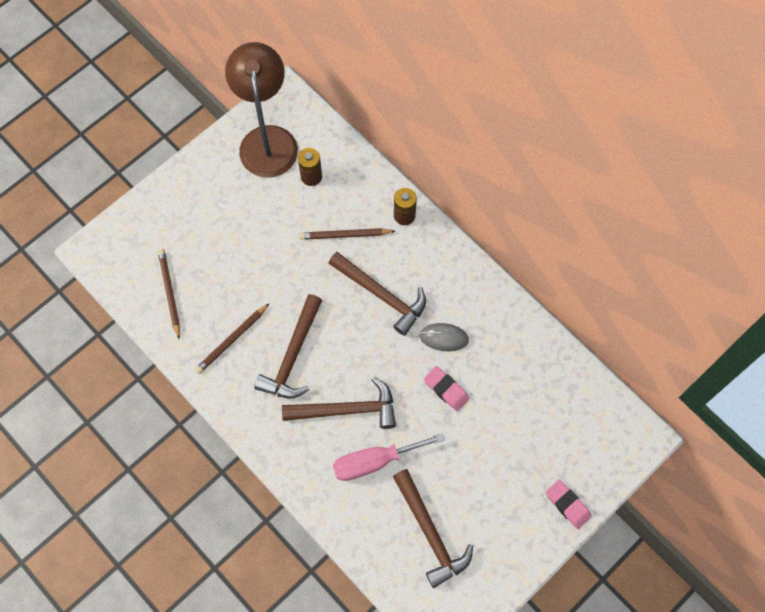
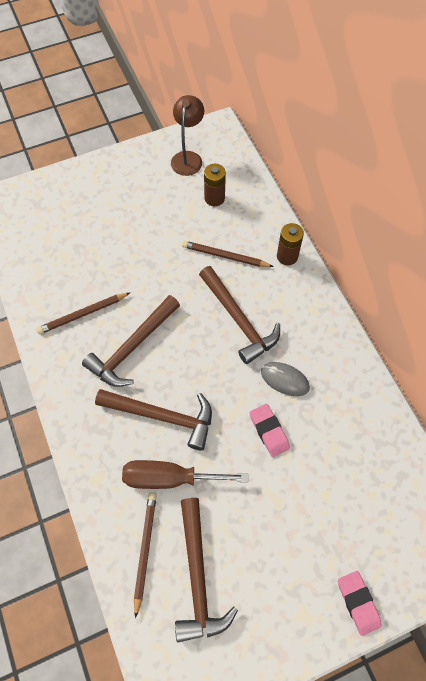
camera: 20 degrees right, 5 degrees down
brown pencil [158,249,180,339] -> brown pencil moved to [134,493,157,618]
brown lamp [225,42,298,178] -> brown lamp [171,95,204,176], size x0.58
pink screwdriver [333,433,445,481] -> brown screwdriver [122,460,248,489]

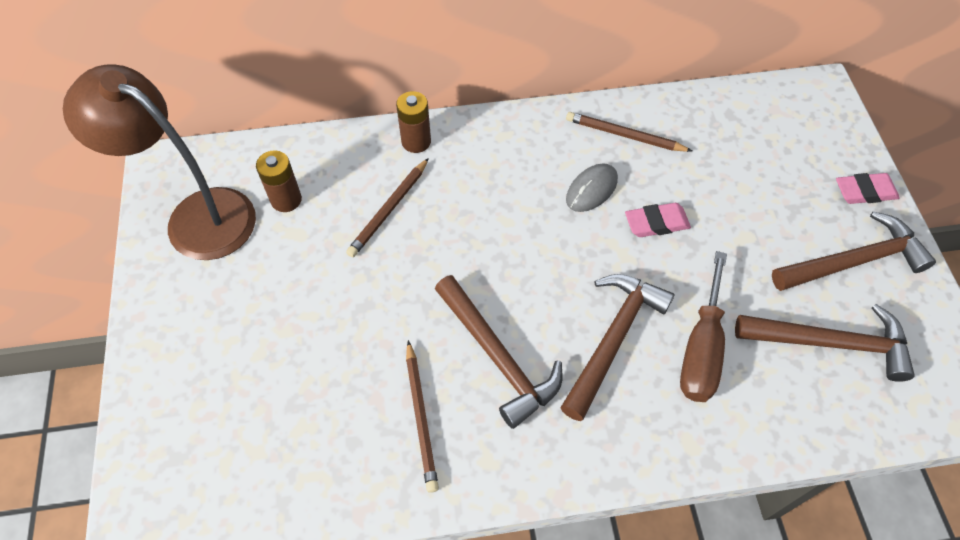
camera: 75 degrees left, 5 degrees down
brown pencil [134,493,157,618] -> brown pencil moved to [566,112,692,152]
brown lamp [171,95,204,176] -> brown lamp [63,64,256,260], size x1.73
brown hammer [199,266,280,364] -> brown hammer moved to [772,212,936,291]

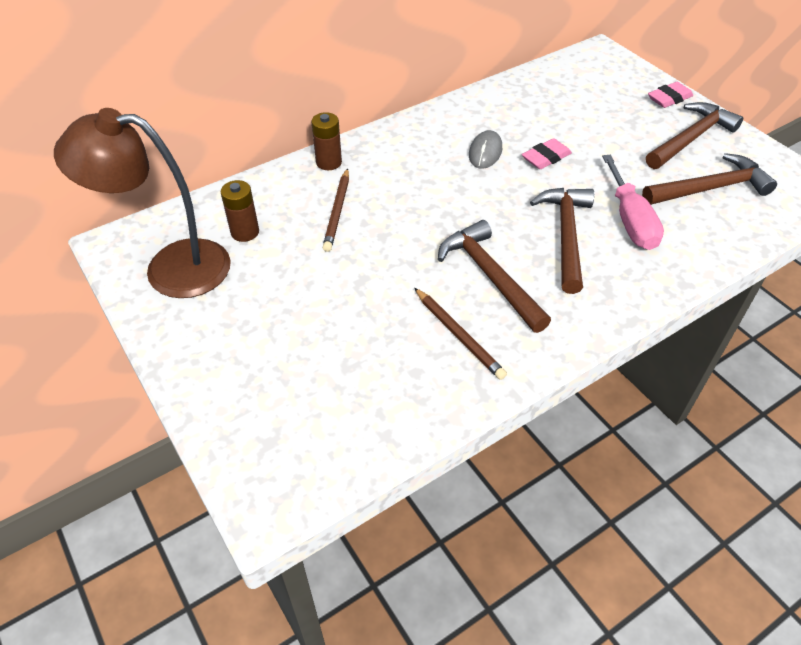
camera: 25 degrees left, 10 degrees down
brown hammer [435,275,562,429] -> brown hammer turned 150 degrees counterclockwise [438,220,551,333]
brown pencil [566,112,692,152] -> none
brown screwdriver [680,251,727,402] -> pink screwdriver [602,155,664,250]

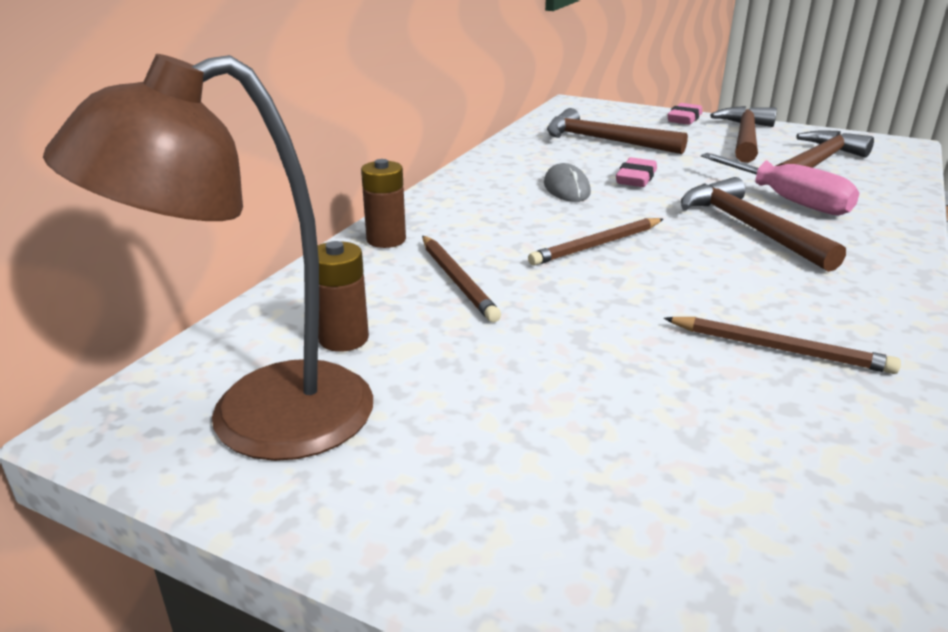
camera: 30 degrees left, 20 degrees down
brown hammer [438,220,551,333] -> brown hammer moved to [547,108,688,154]
none -> brown pencil [528,218,663,266]

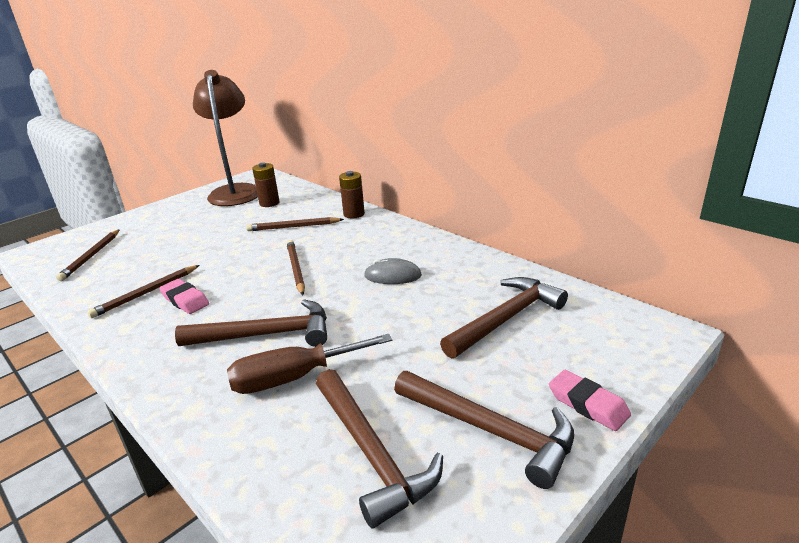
camera: 110 degrees right, 0 degrees up
pink eraser [616,157,657,187] -> pink eraser moved to [159,279,209,314]
pink screwdriver [701,153,859,215] -> brown screwdriver [227,334,392,394]
none -> brown pencil [56,229,120,281]

